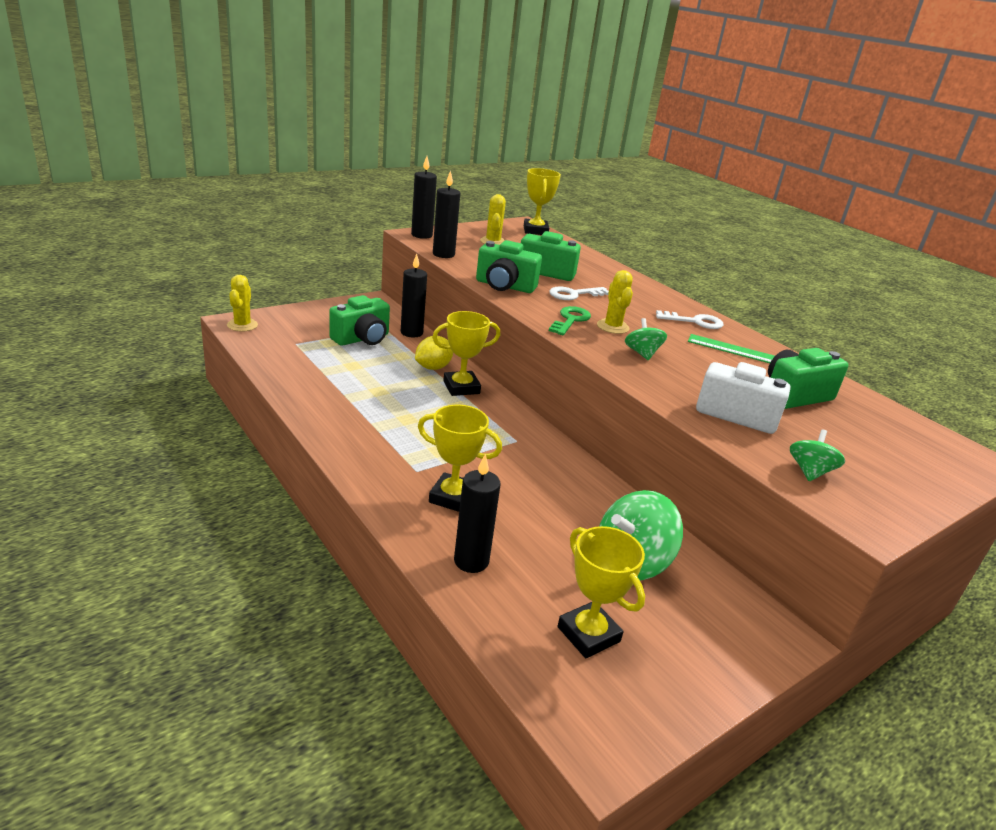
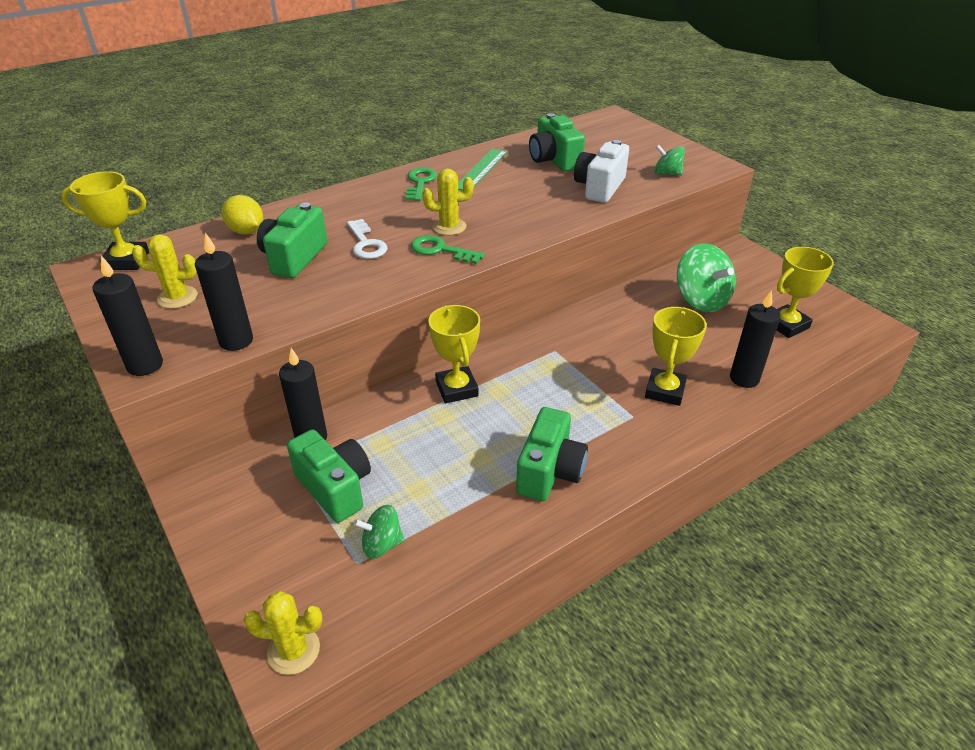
camera: 85 degrees left, 10 degrees up
yellow lemon [415,336,453,370] -> yellow lemon moved to [222,195,263,234]
green camera [476,240,542,293] -> green camera moved to [516,407,588,501]
green spinning top [625,318,667,360] -> green spinning top moved to [354,505,405,559]
white key [656,310,724,329] -> green key [405,168,437,201]

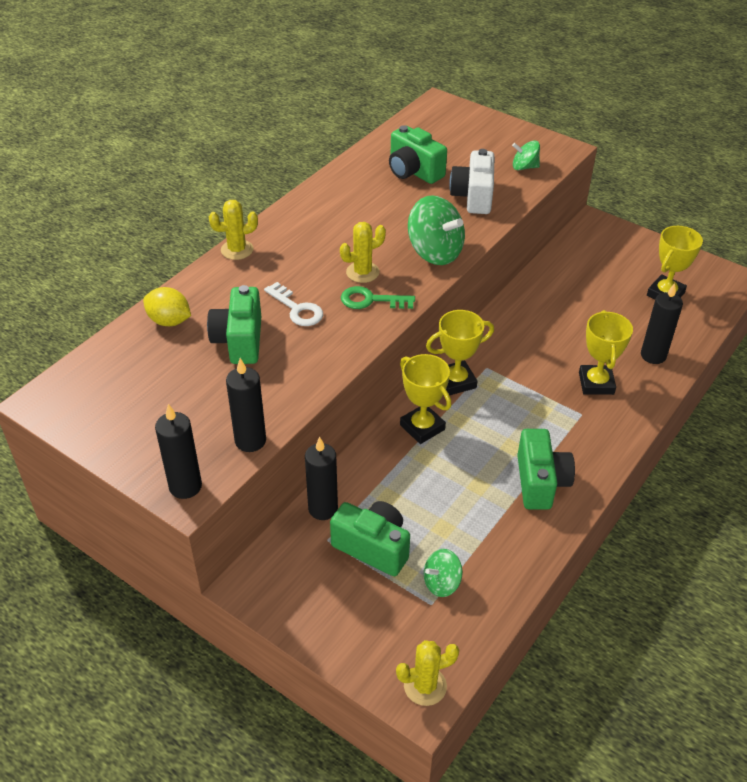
camera: 20 degrees left, 5 degrees up
yellow trophy [61,171,149,270] -> yellow trophy moved to [426,310,494,395]
yellow cactus [132,234,198,309] -> yellow cactus moved to [209,200,258,260]
green key [405,168,437,201] -> none
green ruler [458,148,508,191] -> none
green spinning top [677,243,736,312] -> green spinning top moved to [408,195,465,265]

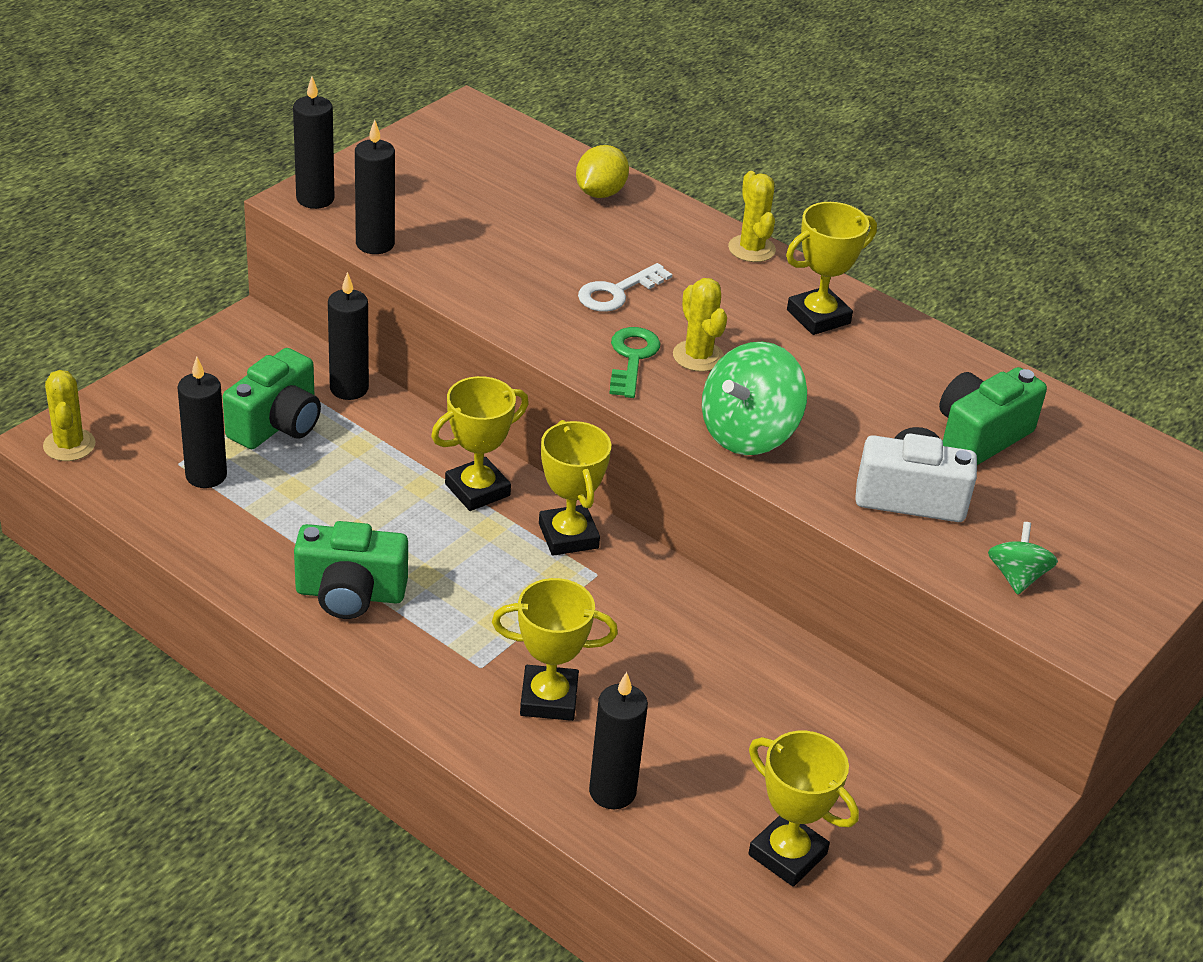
camera: 90 degrees right, 5 degrees down
green camera [207,285,261,364] -> none
green spinning top [424,549,463,597] -> black candle [177,357,227,488]
none -> yellow trophy [786,202,877,335]

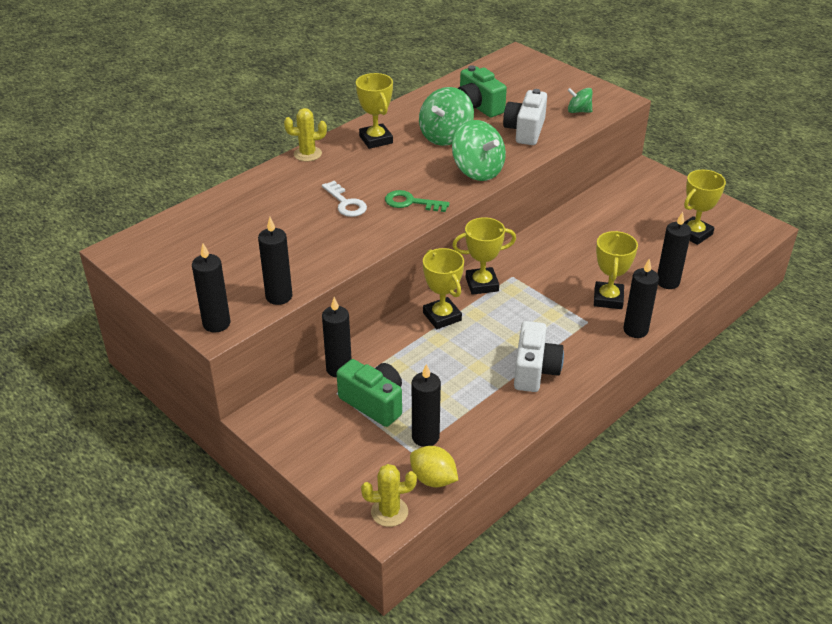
camera: 80 degrees left, 0 degrees up
green camera [294,521,408,619] -> white camera [514,321,564,392]
yellow lemon [576,145,629,198] -> yellow lemon moved to [410,446,458,487]
yellow cactus [673,278,727,372] -> none
none -> green spinning top [419,87,474,146]
none -> black candle [623,258,659,338]

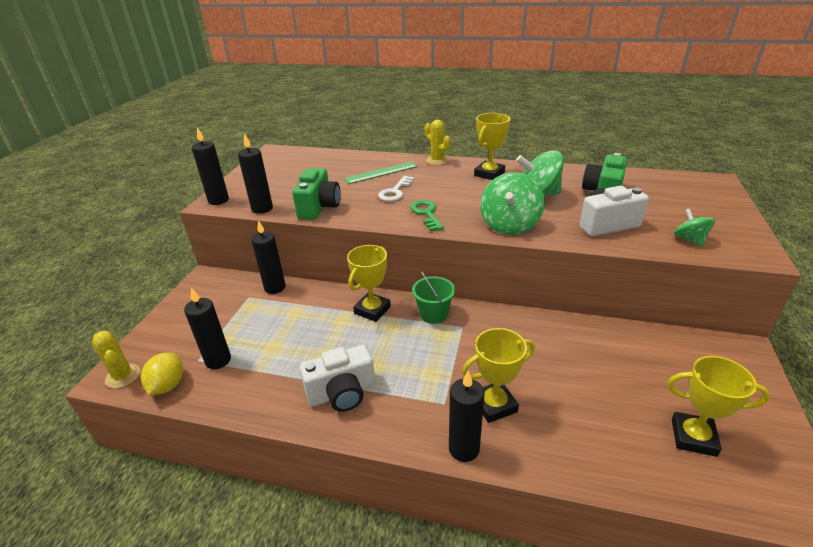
camera: 60 degrees right, 5 degrees down
green camera [336,359,402,427] -> green camera moved to [292,168,341,220]
yellow trophy [452,217,516,295] -> green bucket [412,271,455,324]
black candle [657,212,691,289] -> none
none -> green ruler [344,161,418,184]

